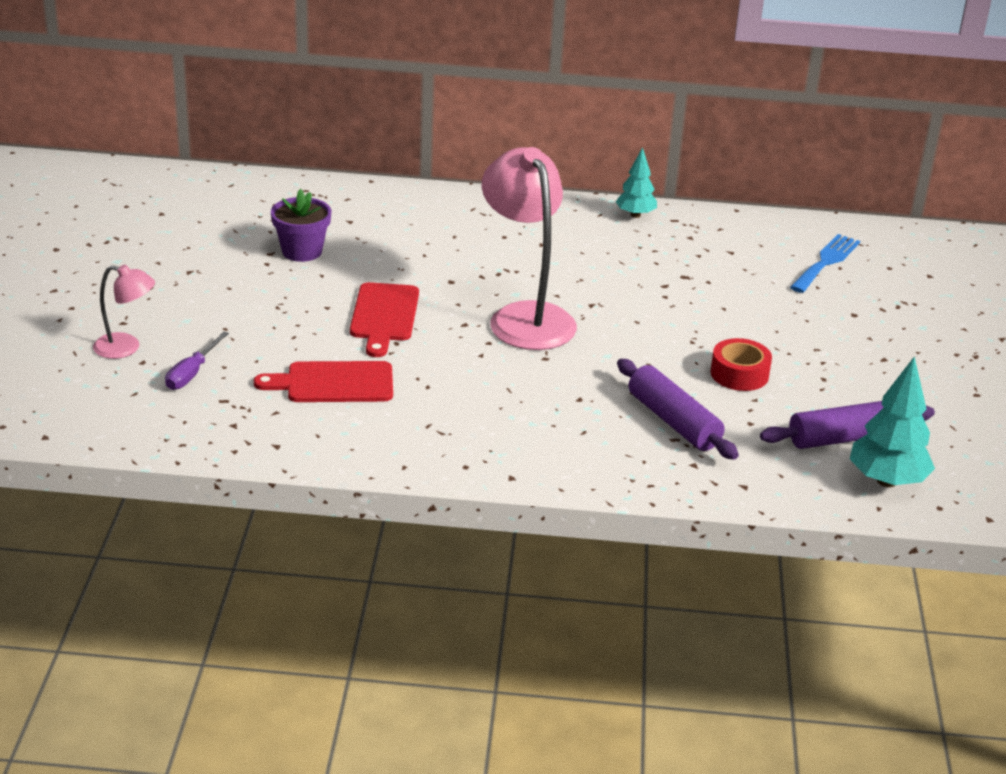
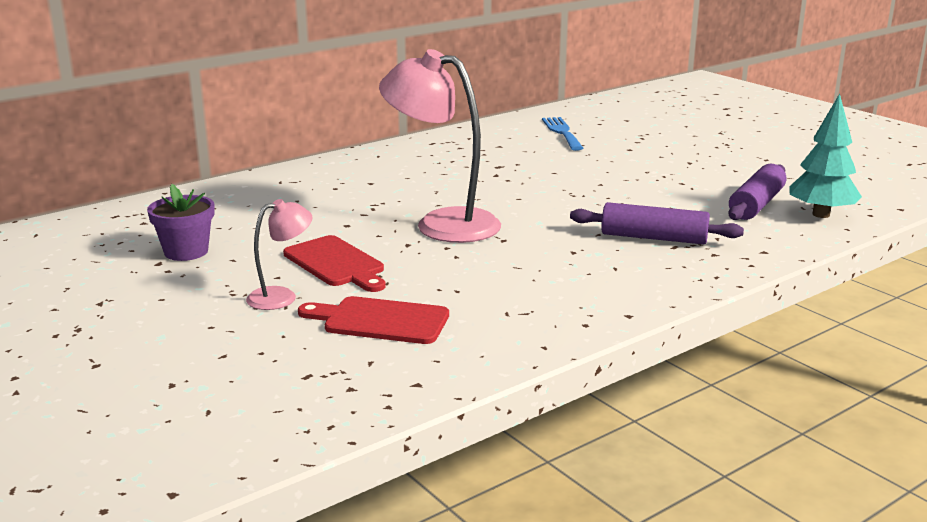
camera: 40 degrees left, 10 degrees down
pink lamp [93,265,155,359] -> pink lamp moved to [246,199,312,310]
purple screwdriver [165,331,229,390] -> none
red cutting board [254,361,393,402] -> red cutting board turned 60 degrees clockwise [298,296,449,344]
turquoise tree [615,147,657,218] -> none
red tape [710,338,772,391] -> none

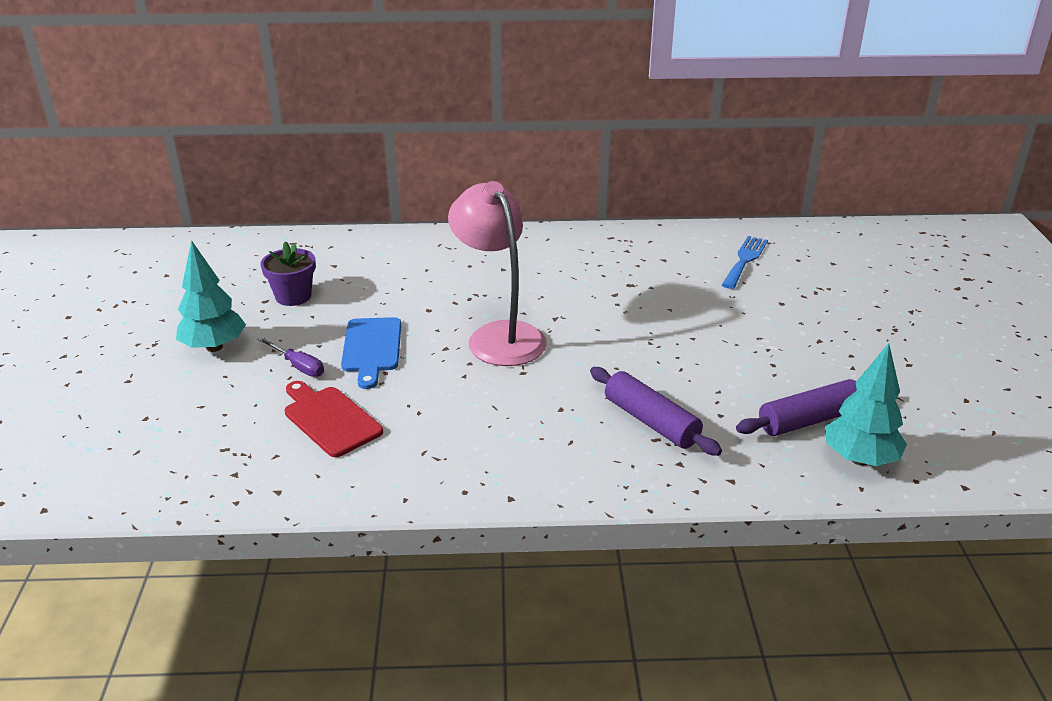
camera: 35 degrees right, 10 degrees up
pink lamp [246,199,312,310] -> purple screwdriver [258,337,324,377]
red cutting board [283,235,386,292] -> blue cutting board [341,317,401,389]
none -> turquoise tree [176,240,246,352]

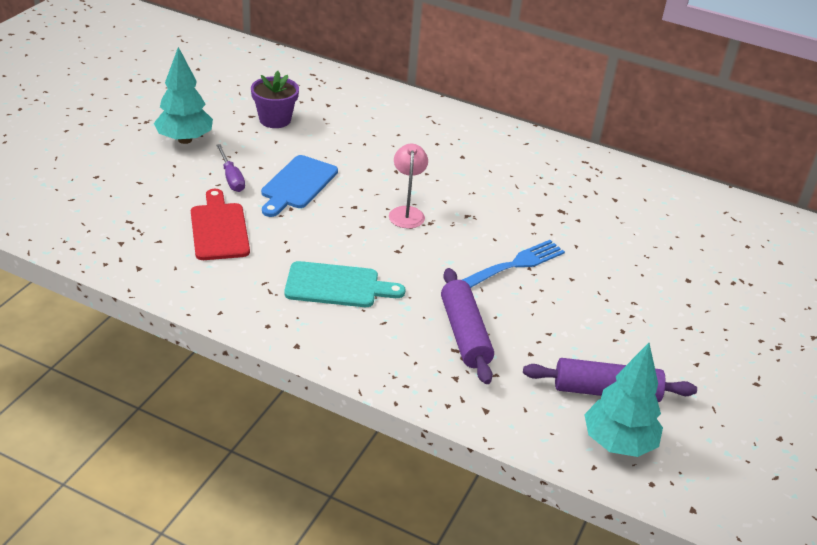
camera: 25 degrees right, 5 degrees up
pink lamp [448,181,547,366] -> pink lamp [389,144,428,228], size x0.51
blue fork [722,236,768,289] -> blue fork moved to [462,240,565,288]
none -> turquoise cutting board [284,261,405,307]

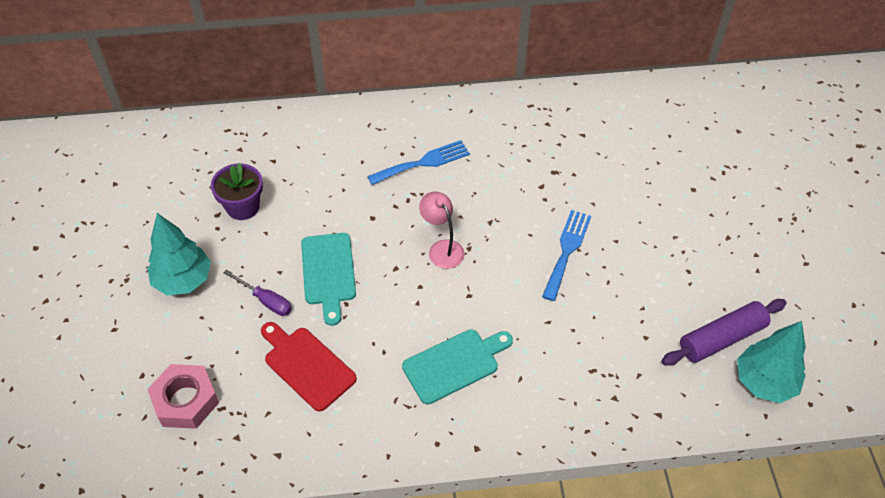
camera: 30 degrees left, 15 degrees up
blue cutting board [261,155,338,217] -> turquoise cutting board [301,233,356,326]
purple rolling pin [441,268,494,384] -> none
none -> pink nut [147,364,219,429]
none -> blue fork [367,140,470,185]

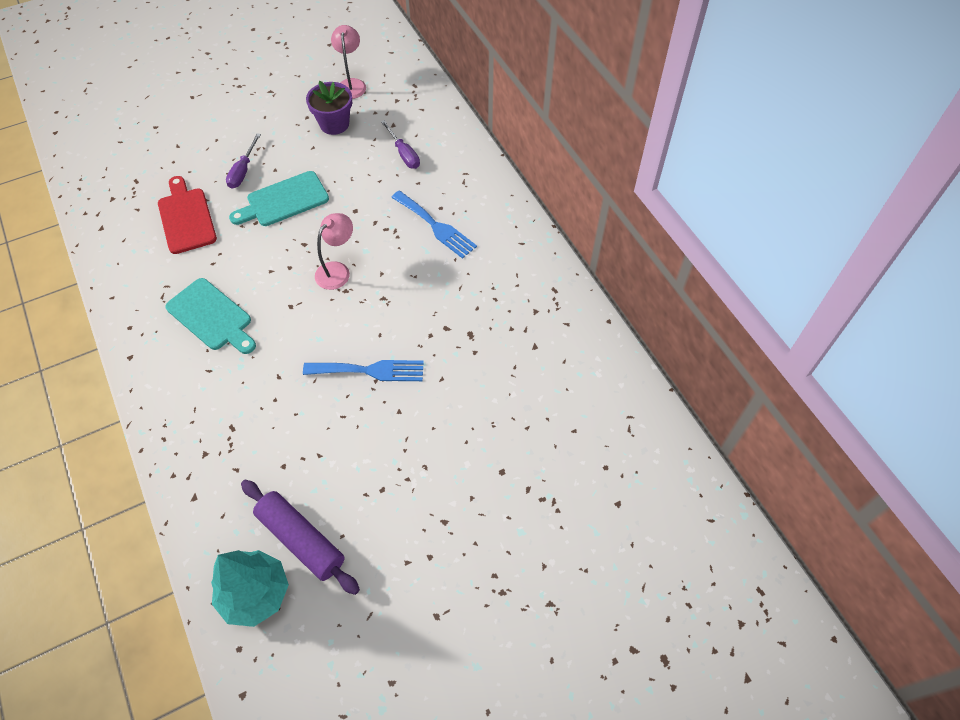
camera: 70 degrees right, 5 degrees up
pink nut [147,364,219,429] -> none
turquoise tree [148,213,211,295] -> none
red cutting board [261,322,357,412] -> red cutting board turned 45 degrees counterclockwise [158,176,217,254]
none -> pink lamp [331,25,366,99]
none -> purple screwdriver [381,120,420,169]

